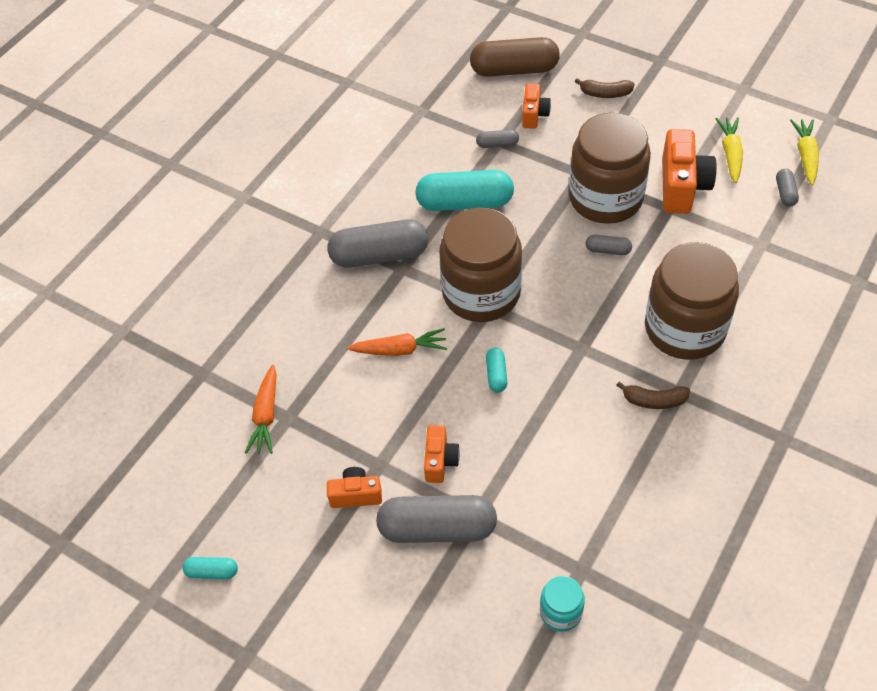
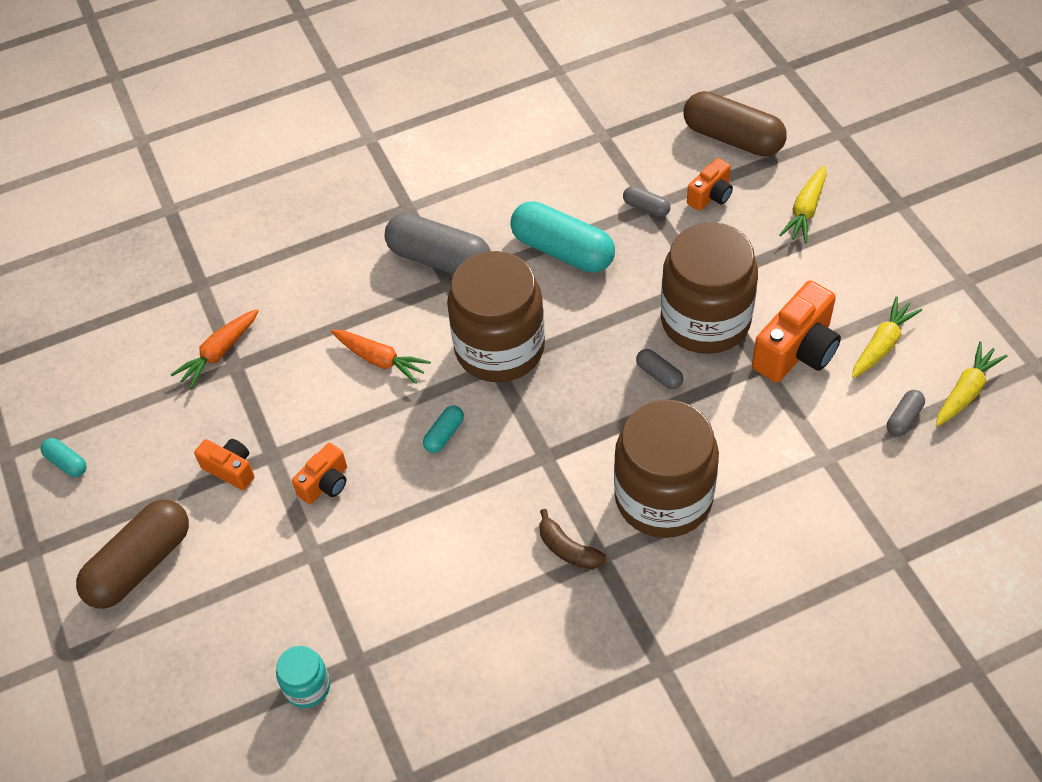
camera: 35 degrees right, 0 degrees up
grey capsule [376,495,497,543] -> none
brown banana [575,78,635,98] -> yellow carrot [779,165,826,243]
none -> brown capsule [76,500,189,609]

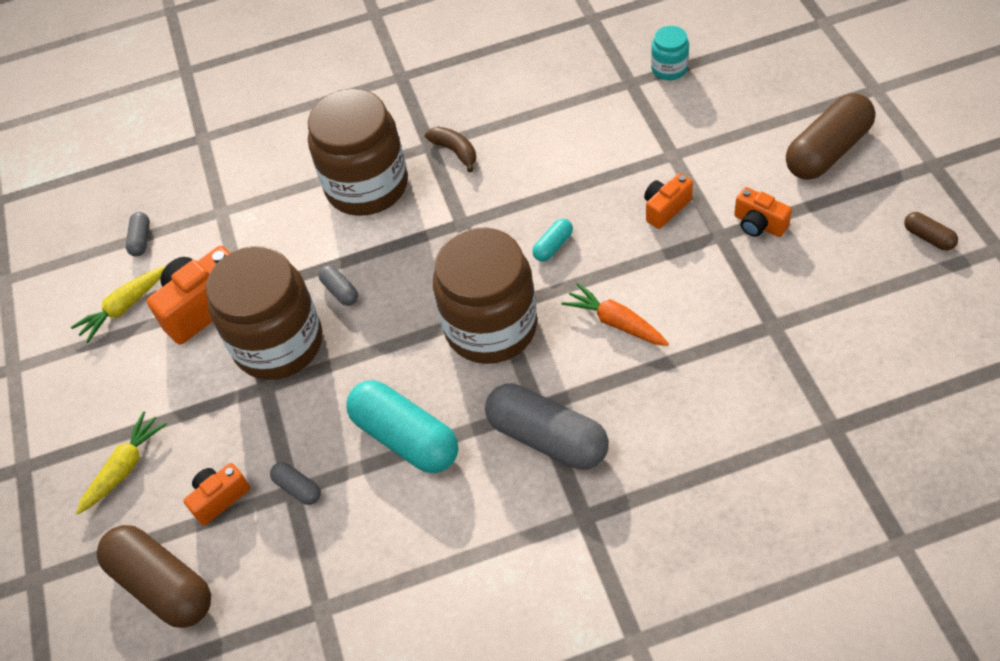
camera: 170 degrees left, 0 degrees up
turquoise capsule [40,438,87,477] -> brown capsule [904,212,958,250]
orange carrot [170,309,259,389] -> none
grey capsule [887,390,925,437] -> grey capsule turned 45 degrees counterclockwise [126,212,150,257]
yellow carrot [936,342,1007,427] -> none

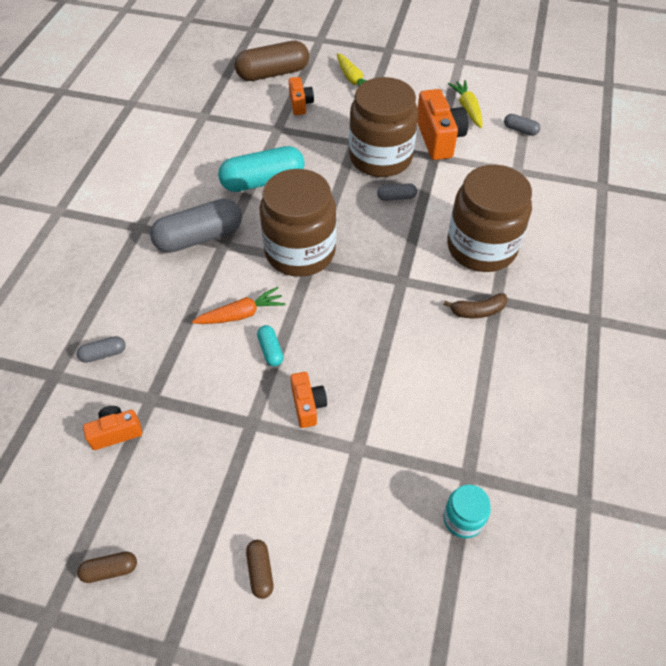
camera: 115 degrees right, 0 degrees up
grey capsule [270,462,321,505] -> grey capsule moved to [77,336,126,363]
turquoise capsule [532,219,573,262] -> turquoise capsule moved to [257,325,284,367]
orange camera [734,187,792,237] -> orange camera moved to [83,406,142,450]
brown capsule [786,93,875,180] -> brown capsule [246,540,274,599], size x0.46

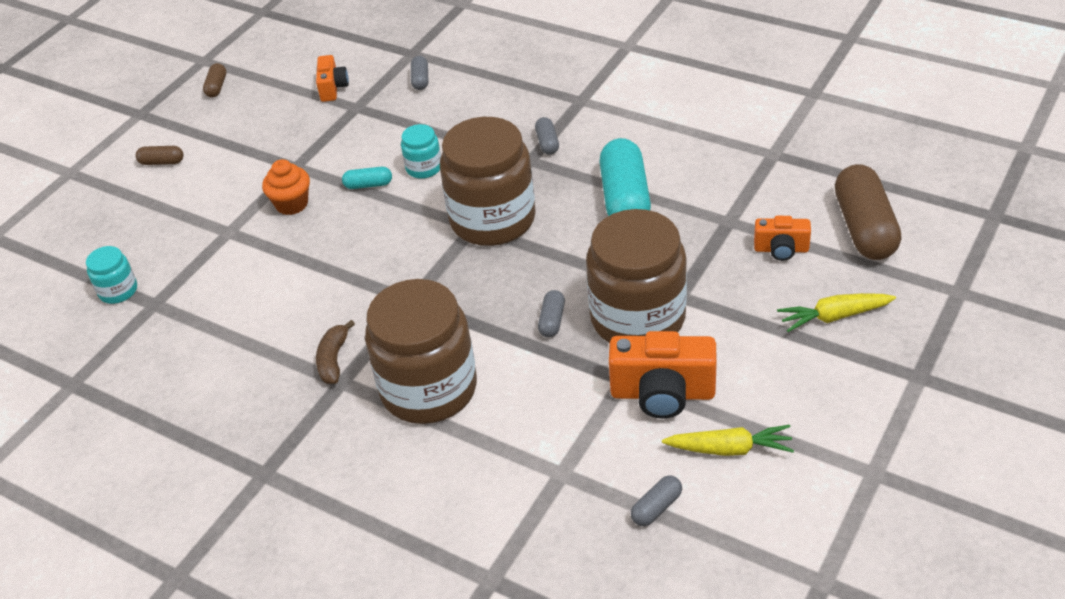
camera: 110 degrees right, 10 degrees down
grey capsule [150,199,242,253] -> grey capsule [535,117,559,155], size x0.46
orange carrot [192,287,286,324] -> turquoise jar [401,124,441,179]
orange camera [290,372,327,428] -> orange cupcake [262,159,310,215]

